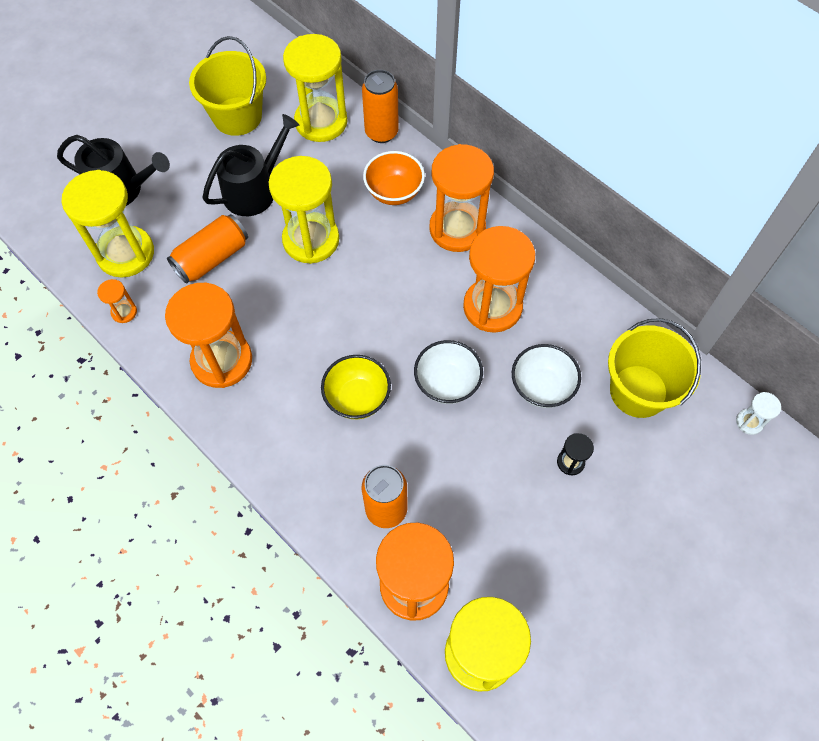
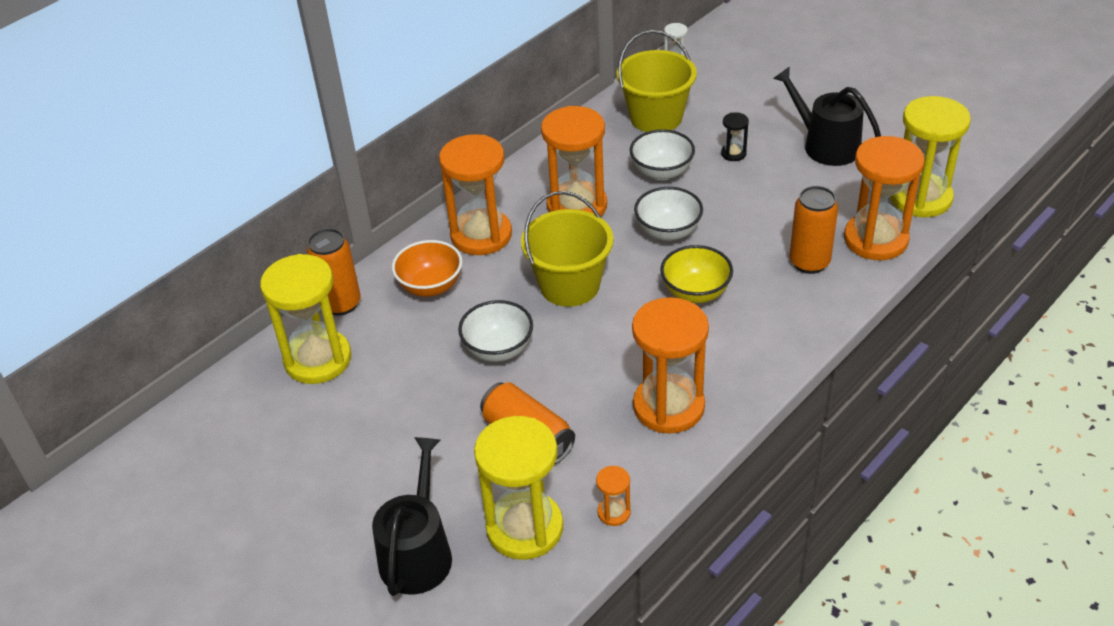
camera: 90 degrees left, 20 degrees down
yellow bucket [189,36,266,136] -> yellow bucket moved to [521,191,613,307]
black watering can [203,114,299,216] -> black watering can moved to [773,66,881,166]
yellow hourglass [269,156,339,264] -> white bowl [458,300,533,362]

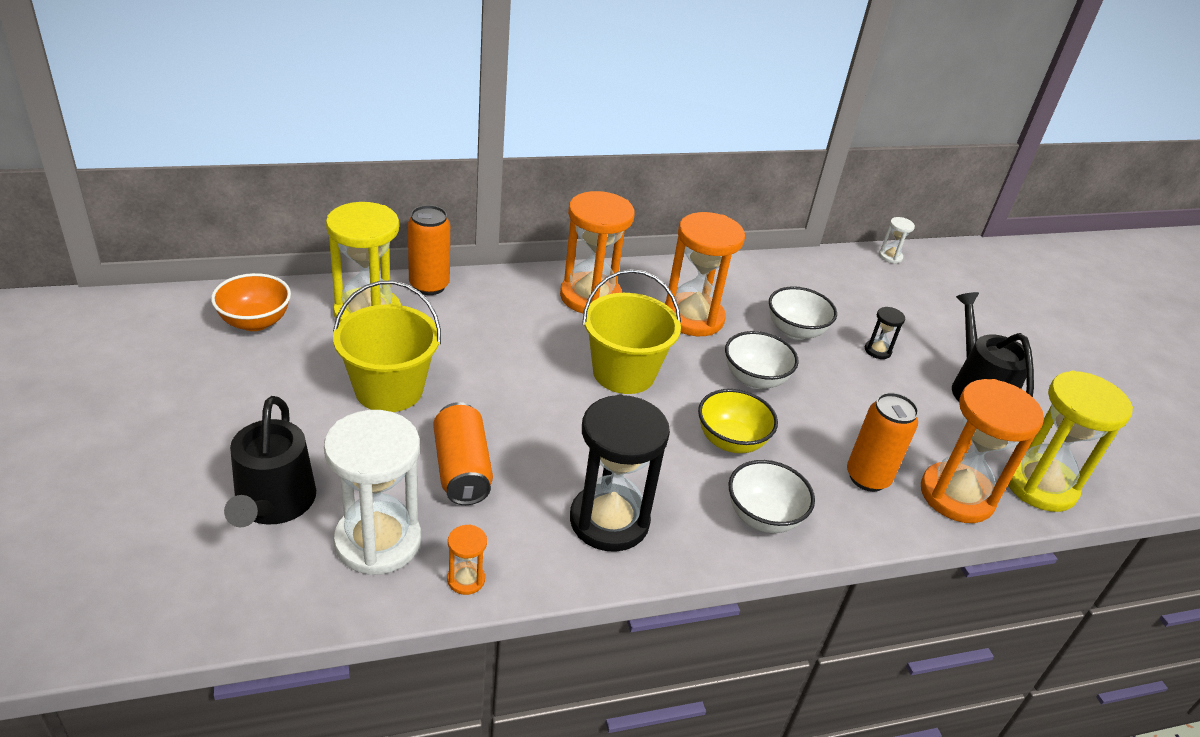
camera: 25 degrees right, 5 degrees down
black watering can [372,437,452,596] -> black watering can turned 135 degrees clockwise [224,396,316,527]
orange bowl [392,240,463,297] -> orange bowl moved to [211,273,291,331]
white bowl [458,300,533,362] -> white bowl moved to [728,460,815,533]
yellow hourglass [474,416,563,560] -> white hourglass [324,410,421,575]
yellow bucket [617,30,697,132] -> yellow bucket moved to [333,281,441,412]
orange hourglass [632,297,709,434] -> black hourglass [570,395,670,552]

